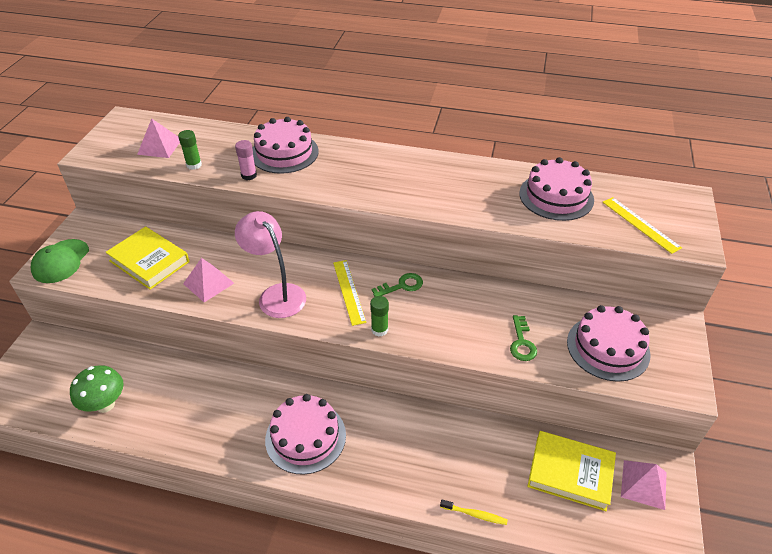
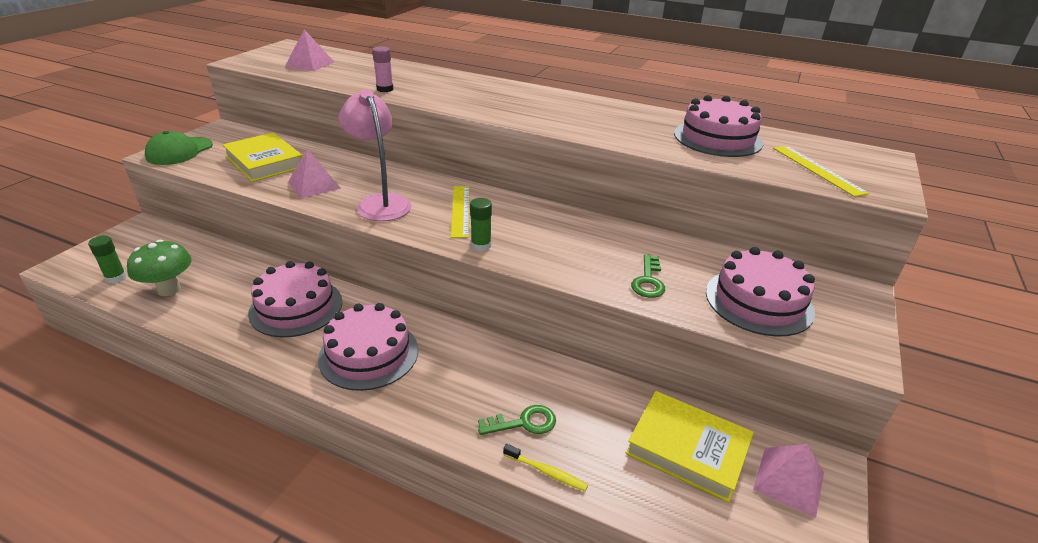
camera: 10 degrees right, 10 degrees down
green glue stick [178,130,202,170] -> green glue stick moved to [88,236,127,283]
pink cake [253,117,319,174] -> pink cake moved to [248,261,342,337]
green key [372,273,423,297] -> green key moved to [478,405,556,435]

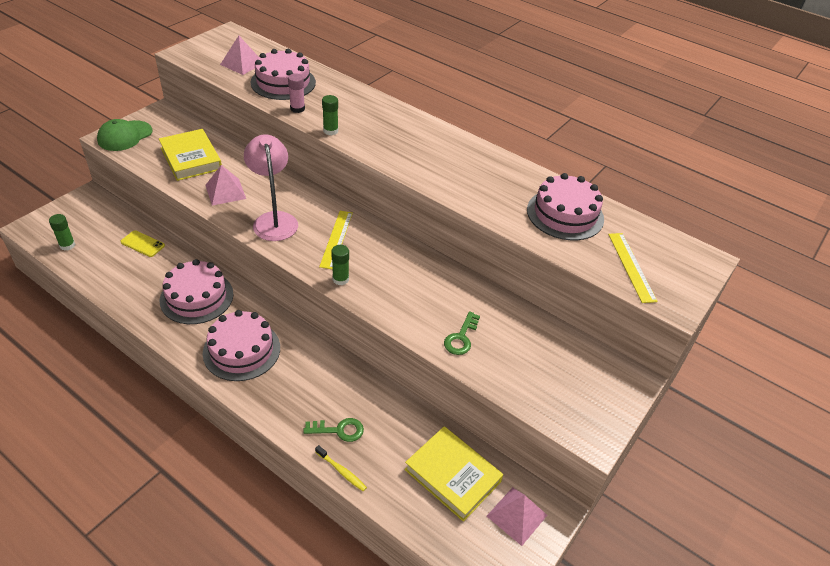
camera: 10 degrees right, 10 degrees up
green mushroom [127,240,192,296] -> none
pink cake [706,247,815,337] -> pink cake moved to [250,49,316,100]
none -> yellow phone [120,230,165,257]
none -> green glue stick [322,95,338,135]

